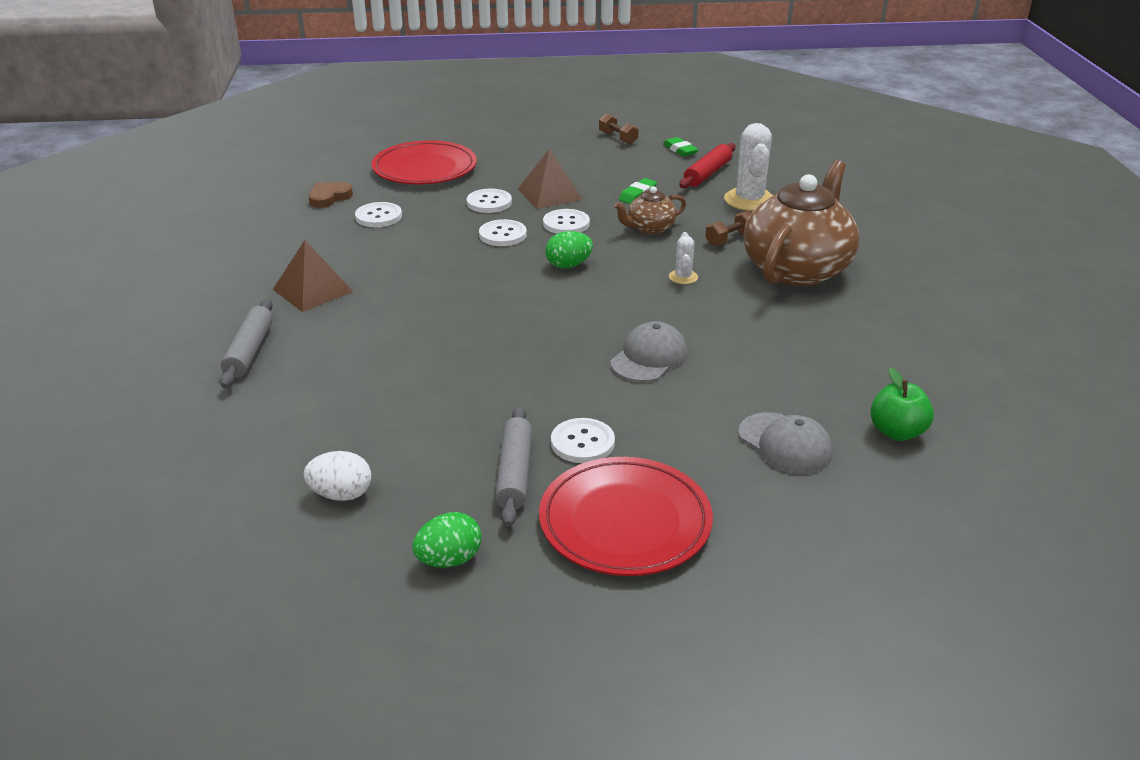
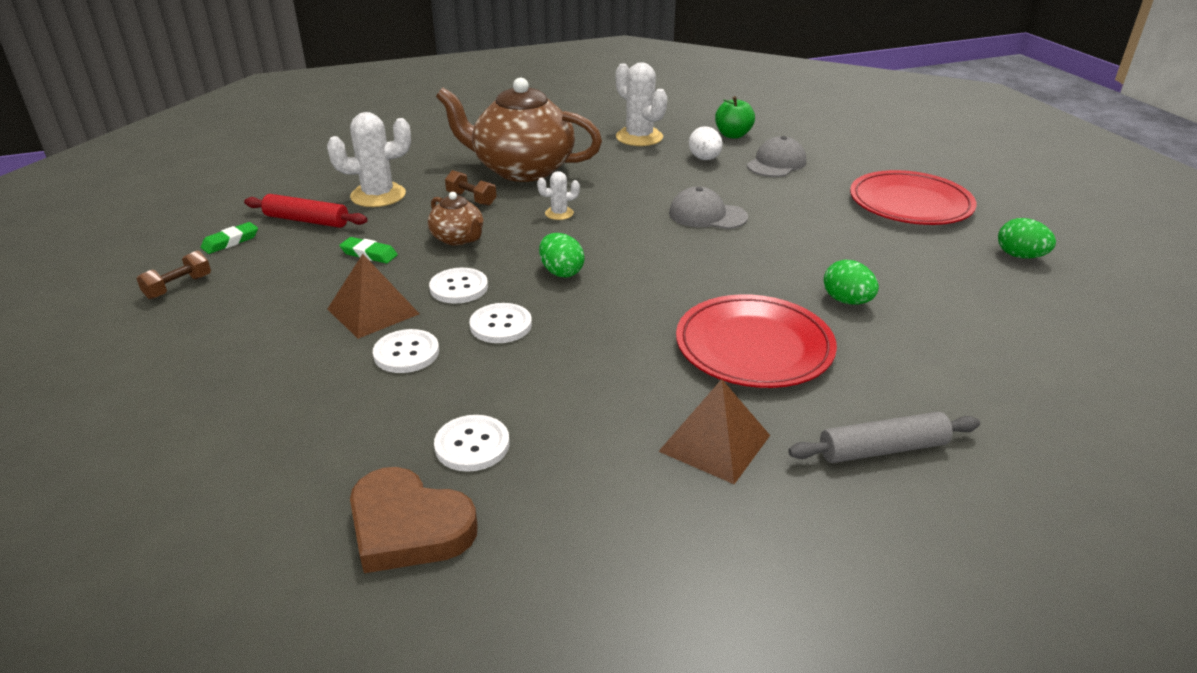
camera: 105 degrees left, 0 degrees up
white egg [304,451,371,501] -> white egg moved to [689,126,722,160]
brown heart [309,182,353,208] -> brown heart [350,467,478,573], size x1.57
red plate [372,140,477,184] -> red plate moved to [676,294,837,388]
grey rolling pin [495,406,532,527] -> none
white button [551,418,615,463] -> none
none -> white cactus [616,62,667,146]
none -> green egg [824,259,879,305]

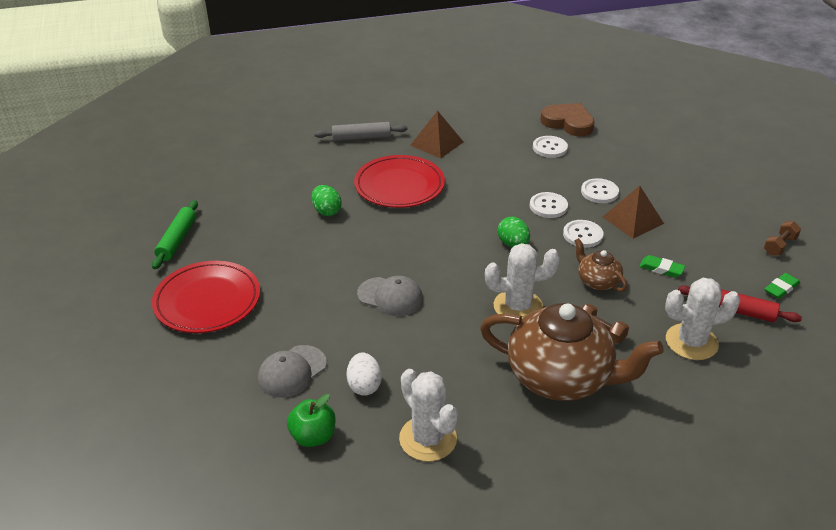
camera: 175 degrees left, 5 degrees up
white cactus [537,171,580,220] -> white cactus [485,243,560,318], size x1.97
green egg [998,218,1056,259] -> green rolling pin [152,200,198,269]

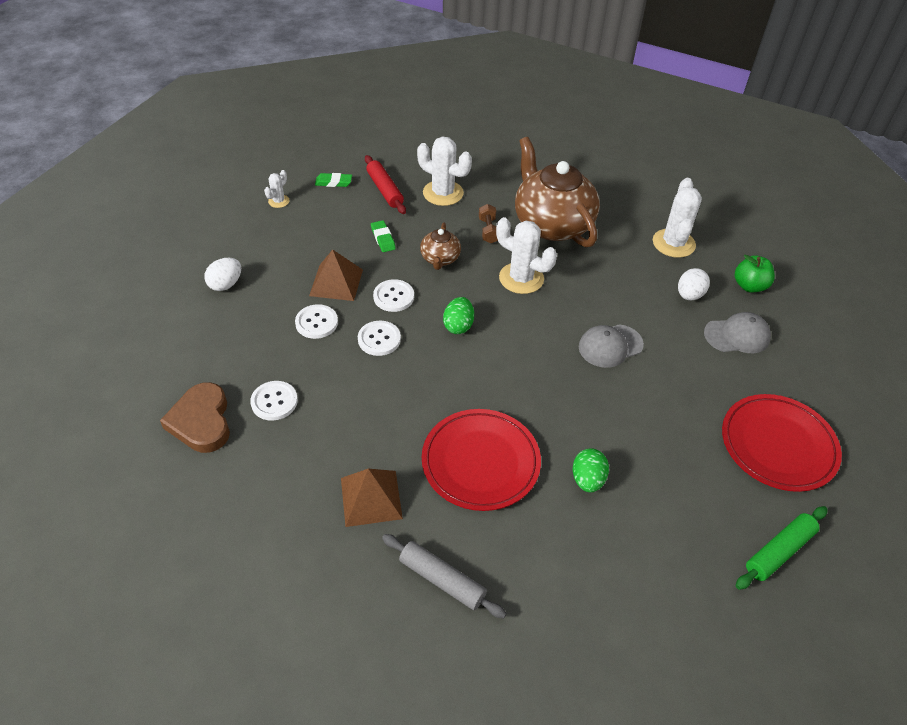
camera: 140 degrees left, 10 degrees up
grey cap [357,276,423,316] -> grey cap turned 90 degrees counterclockwise [579,324,644,368]
brown dumbbell [764,221,801,256] -> white cactus [264,170,290,208]
none -> white egg [204,258,241,291]

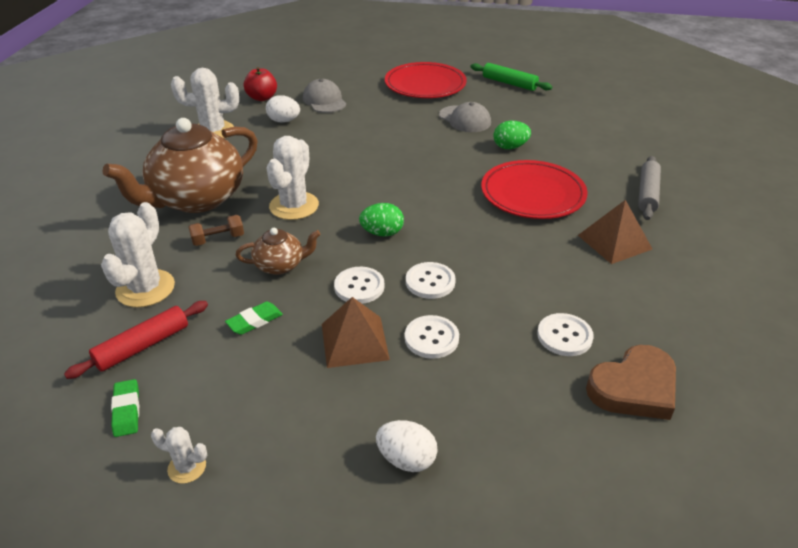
camera: 105 degrees left, 10 degrees down
grey cap [579,324,644,368] -> grey cap moved to [439,102,491,132]
green apple [735,255,775,292] -> red apple [244,67,277,101]

